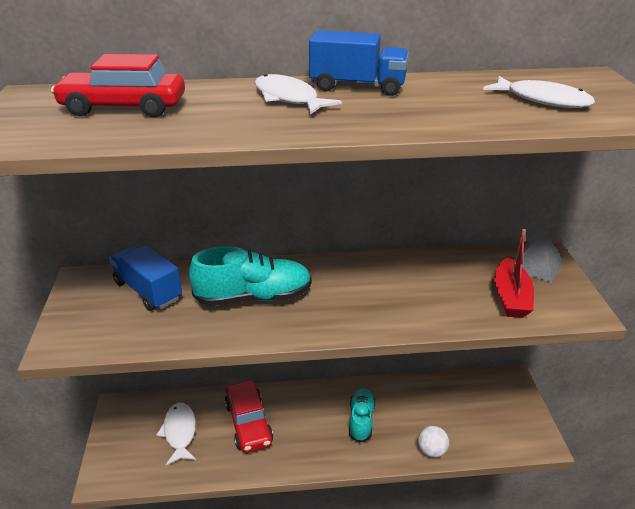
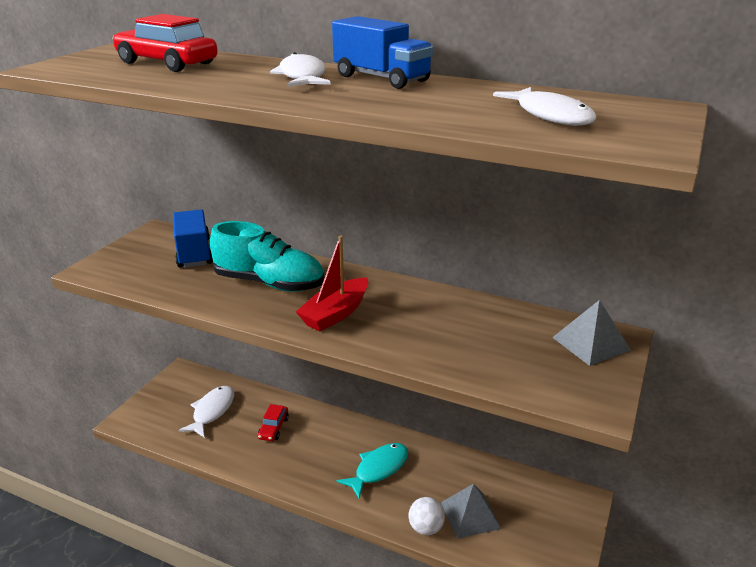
camera: 30 degrees right, 5 degrees down
red car [224,381,273,453] -> red car [258,404,289,441], size x0.54
turquoise shoe [349,388,375,443] -> turquoise fish [337,443,408,498]
red boat [494,229,534,318] -> red boat moved to [296,236,368,331]
none -> grey pyramid [441,483,501,539]

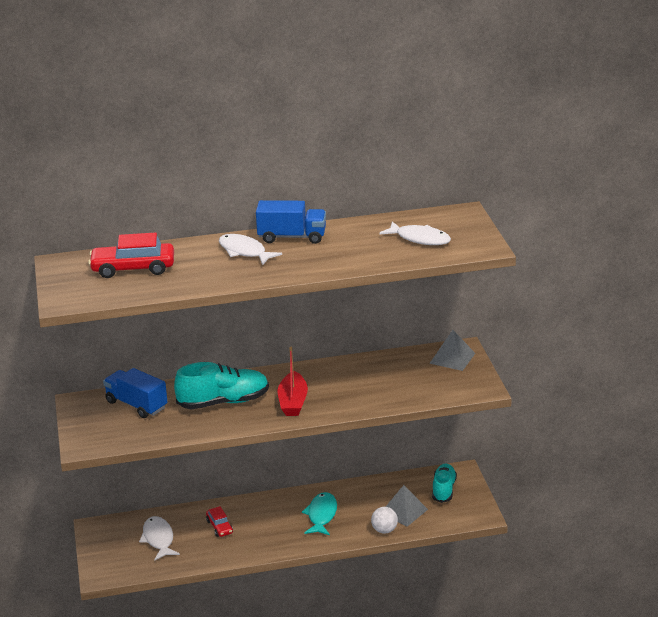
camera: 35 degrees left, 0 degrees up
none -> turquoise shoe [432,464,457,503]

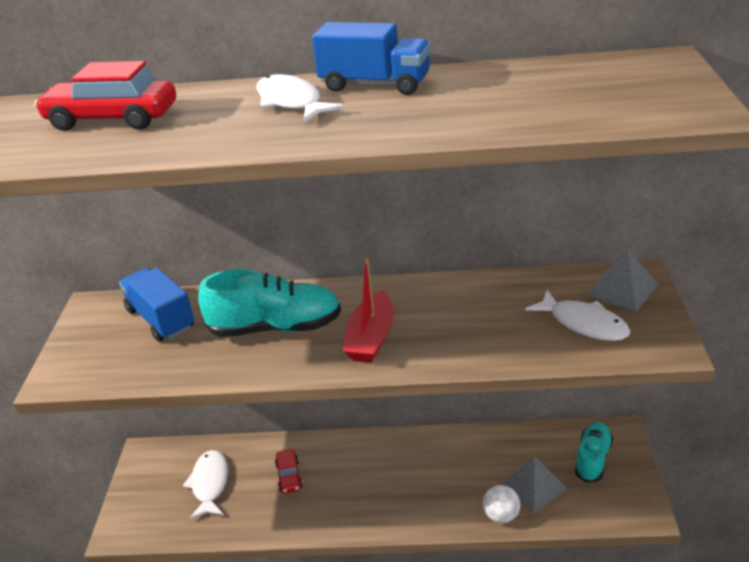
camera: 15 degrees right, 5 degrees up
turquoise fish [302,492,337,535] -> none
white fish [379,221,451,245] -> white fish moved to [525,290,631,341]

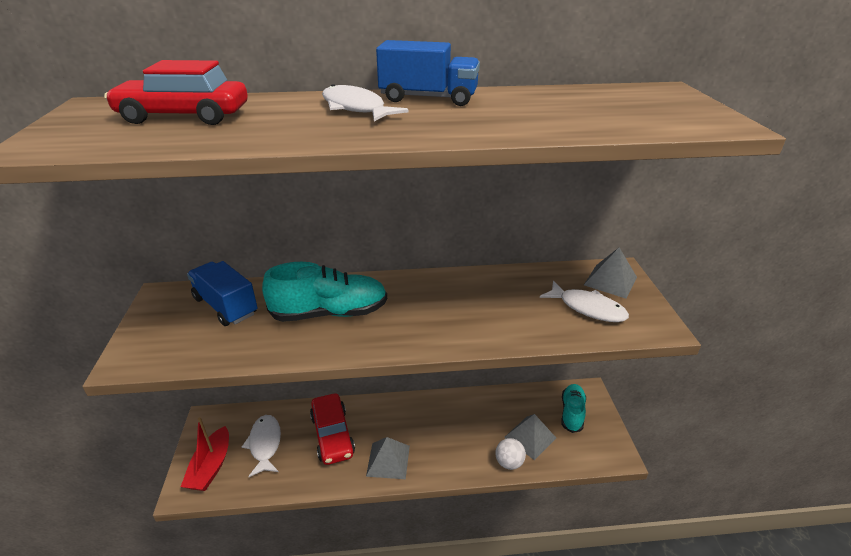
camera: 10 degrees left, 0 degrees up
red car [275,449,303,494] -> red car [310,393,355,465], size x1.84
red boat [343,258,394,363] -> red boat moved to [181,417,229,491]
none -> grey pyramid [366,437,410,479]

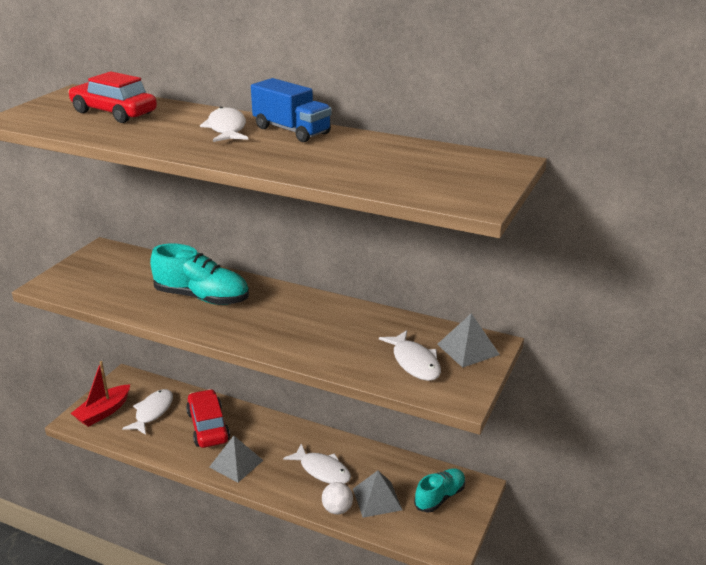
camera: 30 degrees right, 5 degrees down
blue truck [187,261,258,326] -> none
red car [310,393,355,465] -> red car turned 150 degrees clockwise [186,389,230,448]
none -> white fish [283,444,351,484]

